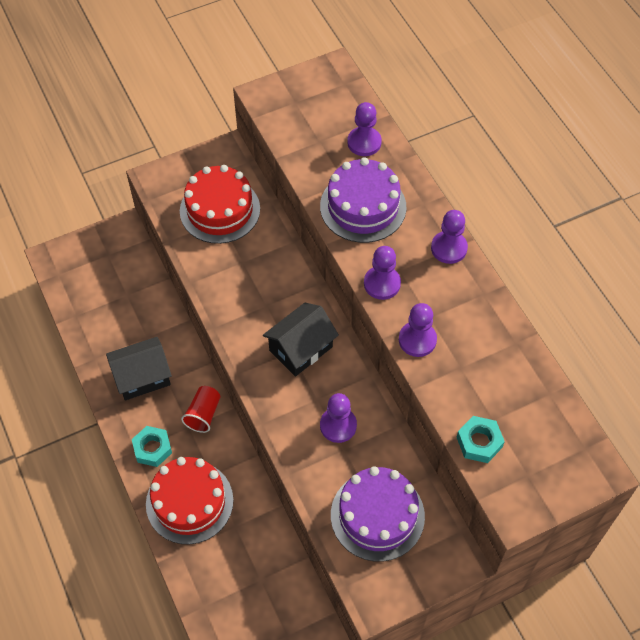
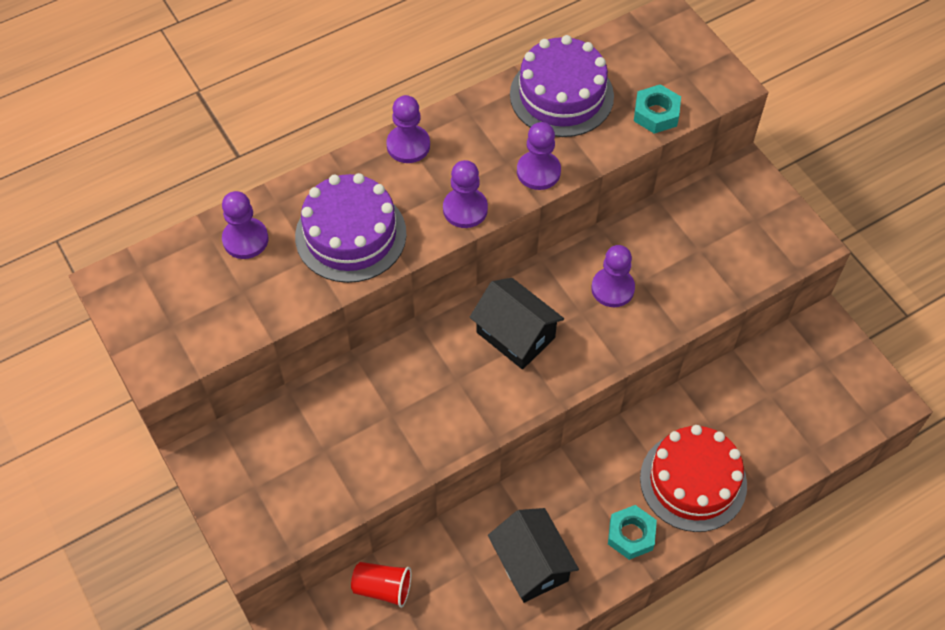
camera: 95 degrees left, 0 degrees up
red cake [180,165,260,244] -> none
red cup [181,386,221,433] -> red cup moved to [351,562,411,608]
purple cake [331,466,425,562] -> purple cake moved to [510,35,614,137]

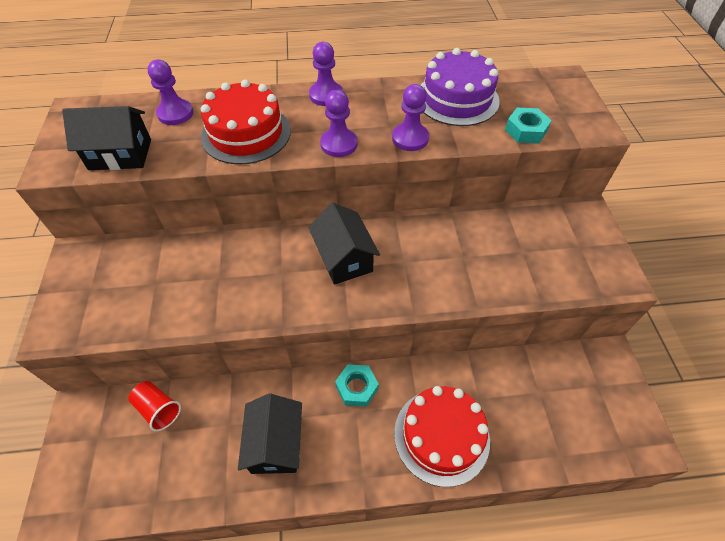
camera: 25 degrees right, 5 degrees down
purple cake [295,173,407,283] -> red cake [201,80,291,165]
purple pawn [591,245,635,307] -> none
turquoise nut [608,505,657,560] -> turquoise nut moved to [335,364,379,407]
none -> black house [62,106,151,170]

